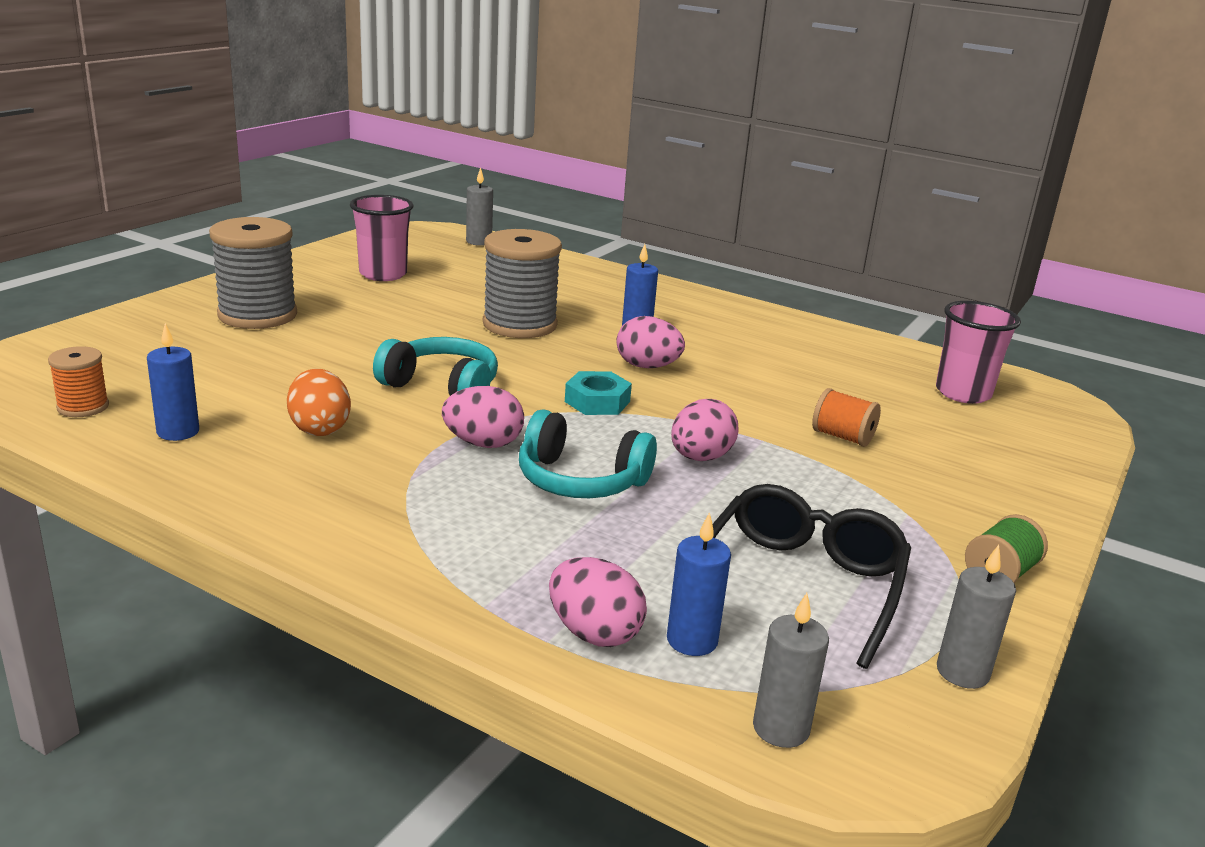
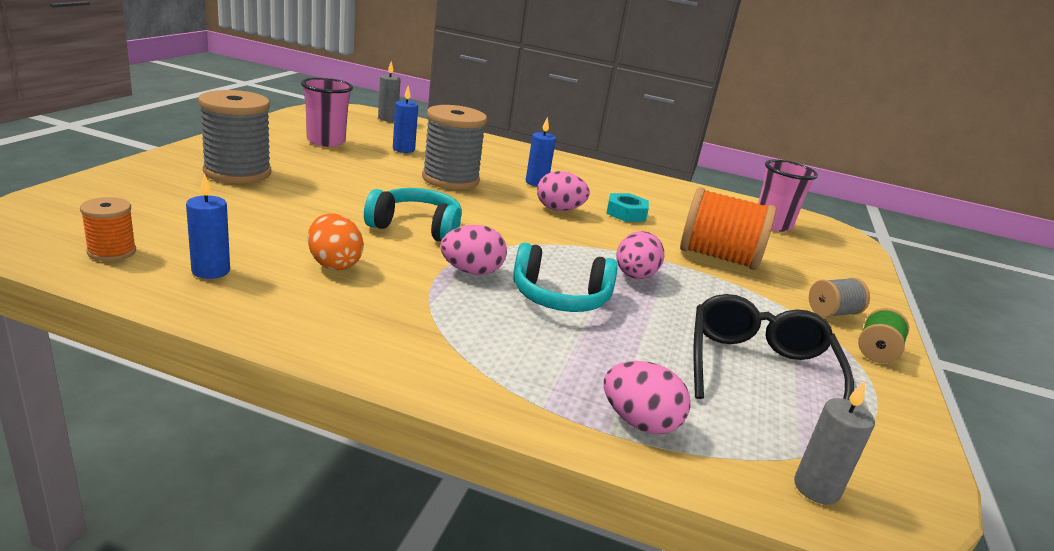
camera: 15 degrees left, 0 degrees up
turquoise nut [565,371,632,415] -> turquoise nut moved to [607,193,649,222]
blue candle [667,512,731,656] -> blue candle moved to [393,86,418,153]
orange spool [812,388,881,447] -> orange spool [680,187,776,270], size x1.96
grey candle [937,545,1016,689] -> none
none -> grey spool [809,278,870,317]

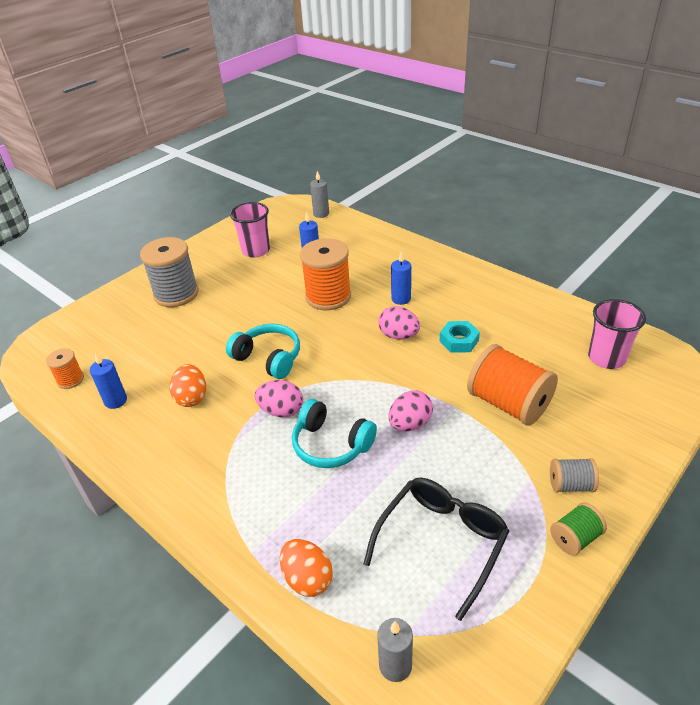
camera: 30 degrees right, 15 degrees up
grey spool [422,105,487,190] -> orange spool [300,238,351,310]
pink egg [603,361,691,434] -> orange egg [280,539,333,597]

